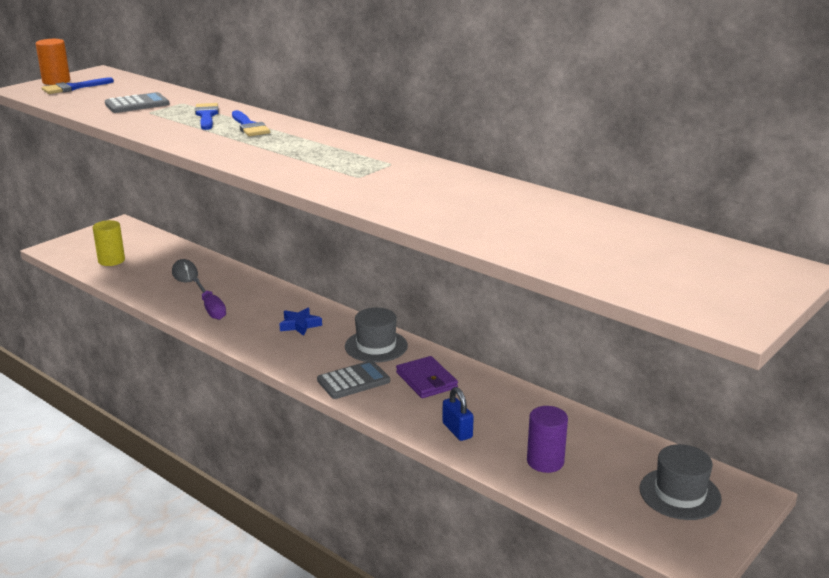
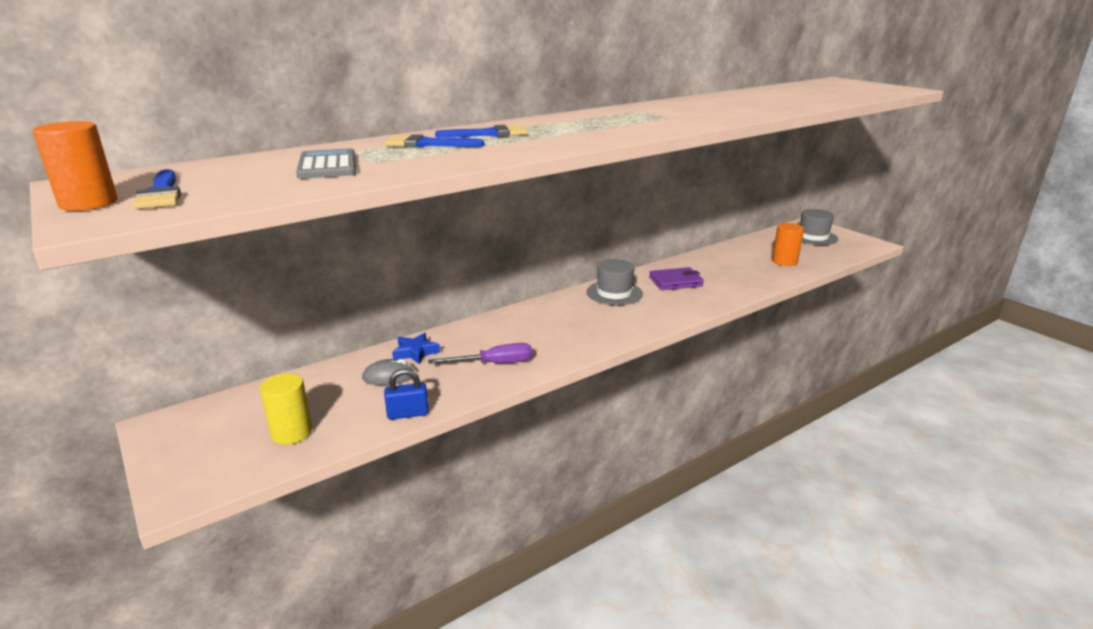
camera: 75 degrees left, 0 degrees up
blue star [279,308,322,336] -> blue star moved to [392,333,440,365]
grey calculator [317,361,390,399] -> none
blue padlock [442,387,474,441] -> blue padlock moved to [384,368,429,420]
purple cylinder [527,406,568,473] -> orange cylinder [772,223,804,266]

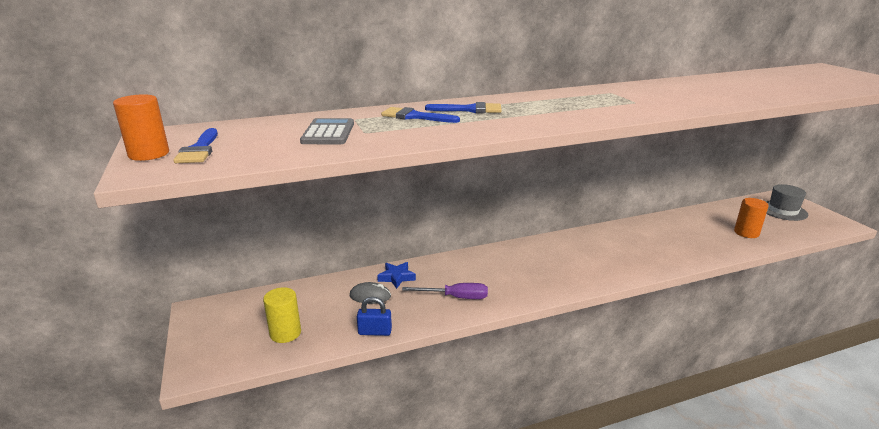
camera: 15 degrees right, 0 degrees up
grey hat [586,259,643,306] -> none
purple wallet [649,267,704,290] -> none

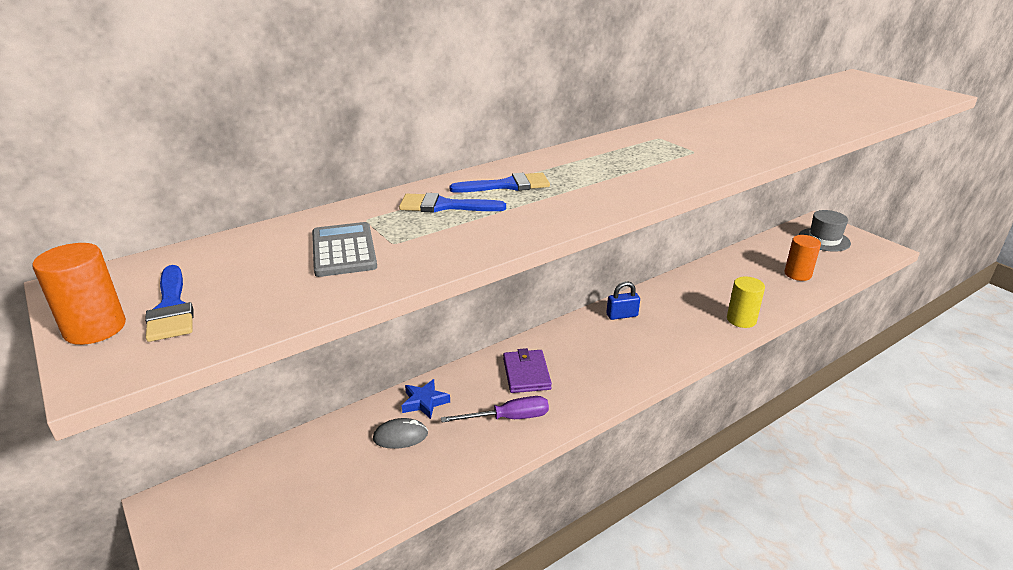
camera: 15 degrees left, 5 degrees up
yellow cylinder [263,287,301,343] -> yellow cylinder moved to [727,276,765,328]
blue padlock [357,297,392,336] -> blue padlock moved to [606,281,640,320]
none -> purple wallet [503,348,552,393]

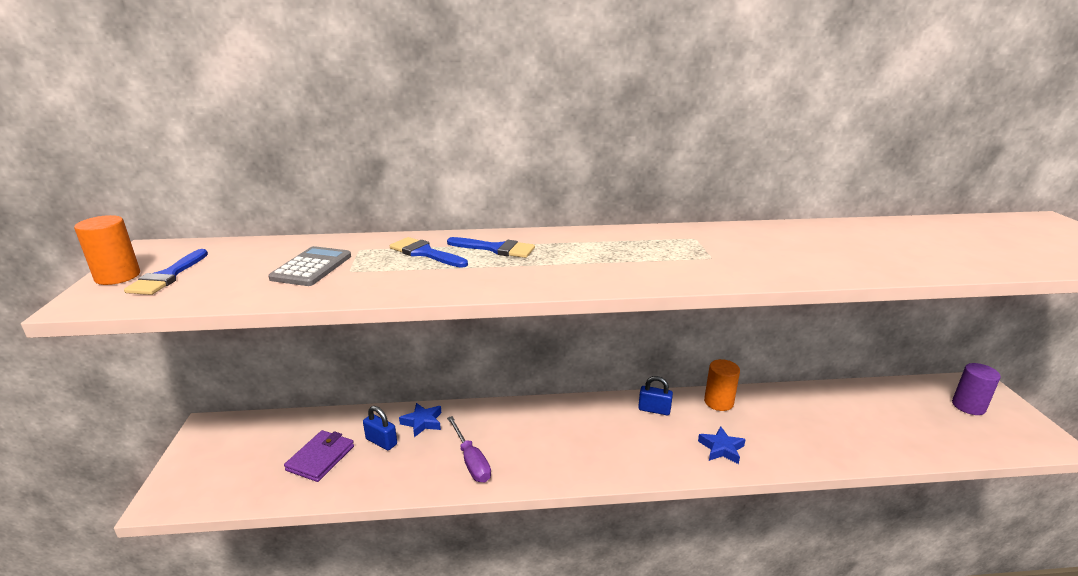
camera: 30 degrees right, 5 degrees down
grey mouse [373,418,428,449] -> blue padlock [363,406,397,450]
purple screwdriver [441,396,549,422] -> purple screwdriver turned 45 degrees clockwise [447,416,491,483]
purple wallet [503,348,552,393] -> purple wallet moved to [284,430,354,482]
yellow cylinder [727,276,765,328] -> none
orange cylinder [784,235,821,281] -> orange cylinder moved to [704,359,740,411]
grey hat [799,210,851,252] -> purple cylinder [952,363,1001,415]
none -> blue star [698,426,746,464]

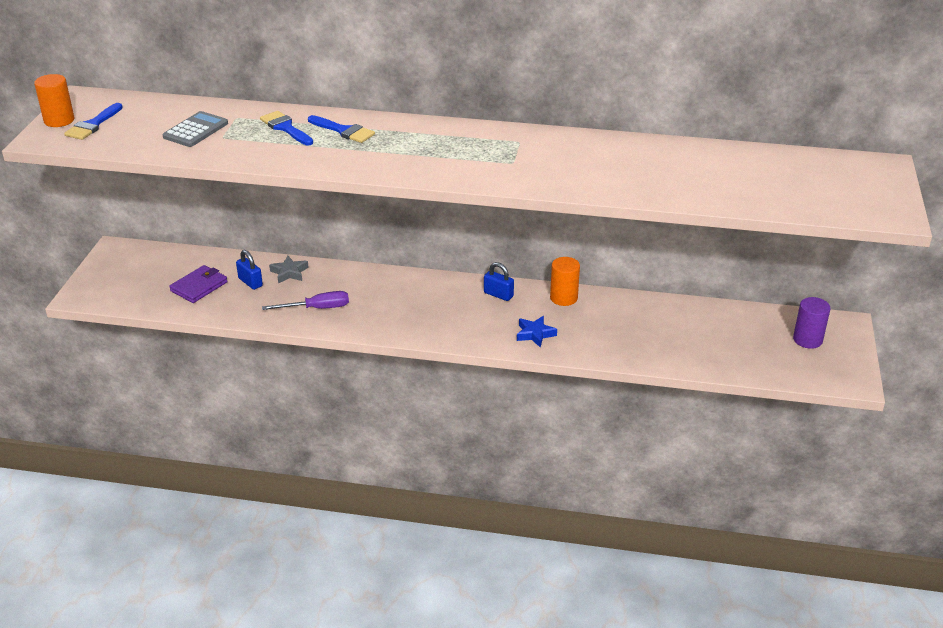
camera: 15 degrees right, 10 degrees up
blue star [399,403,441,437] -> grey star [269,256,309,283]
purple screwdriver [447,416,491,483] -> purple screwdriver turned 90 degrees counterclockwise [262,291,349,310]

